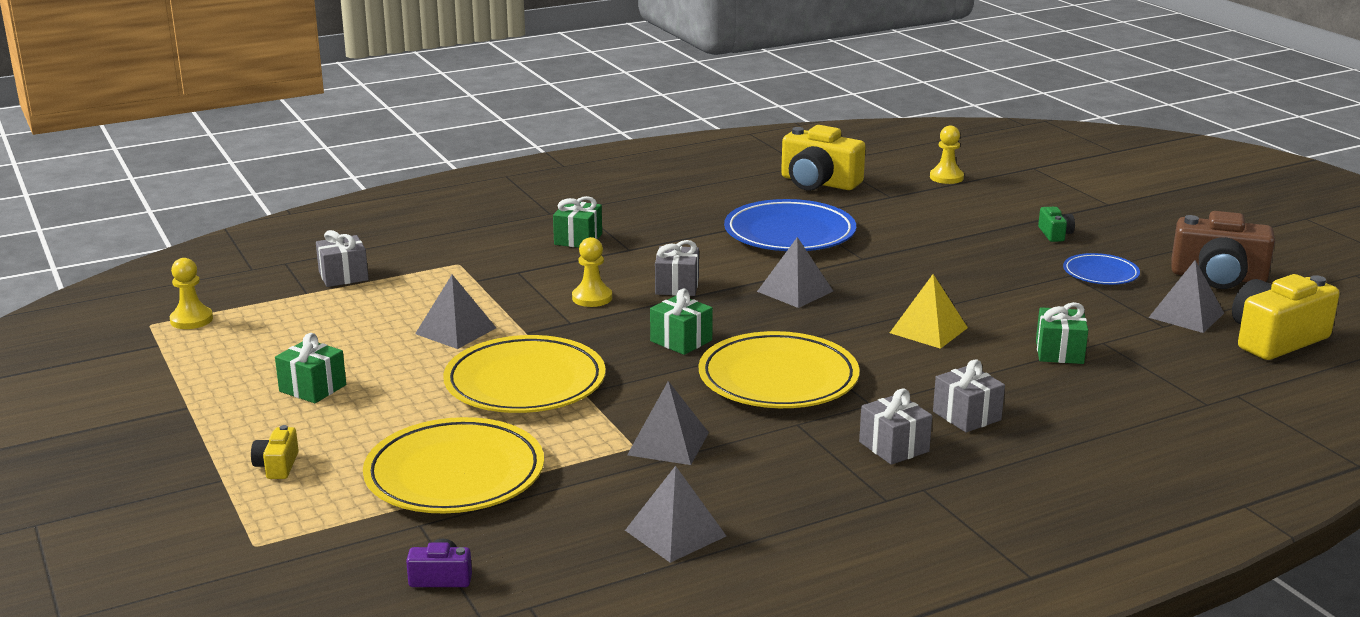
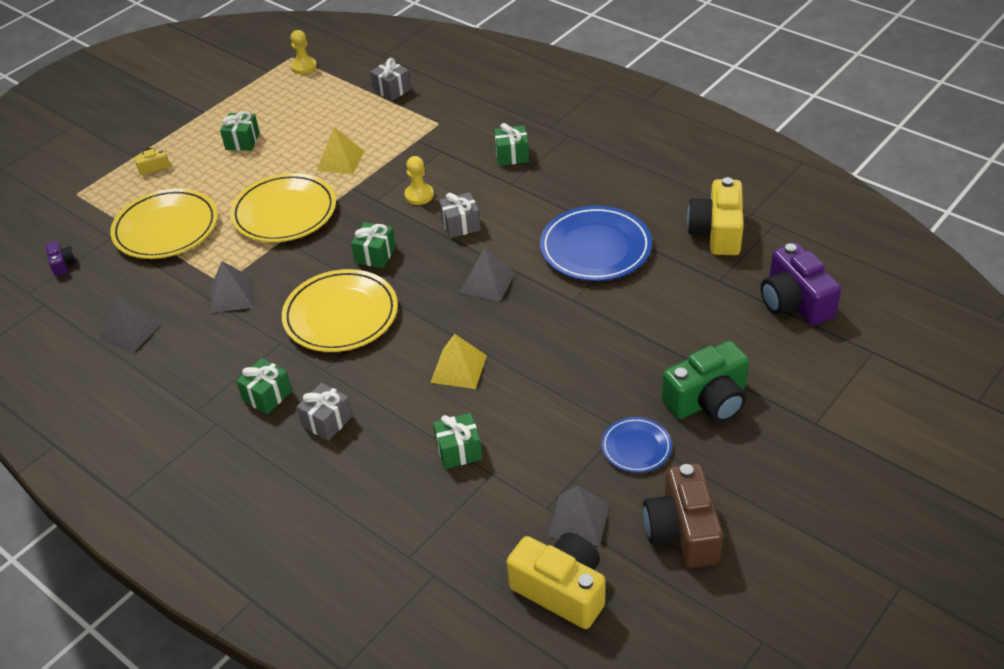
camera: 70 degrees right, 20 degrees up
grey pyramid [415,275,496,349] -> yellow pyramid [317,127,364,174]
grey gift [859,388,932,465] -> green gift [236,358,292,414]
yellow pawn [930,126,964,184] -> purple camera [761,243,841,326]
green camera [1038,207,1075,242] -> green camera [662,341,749,423], size x2.14

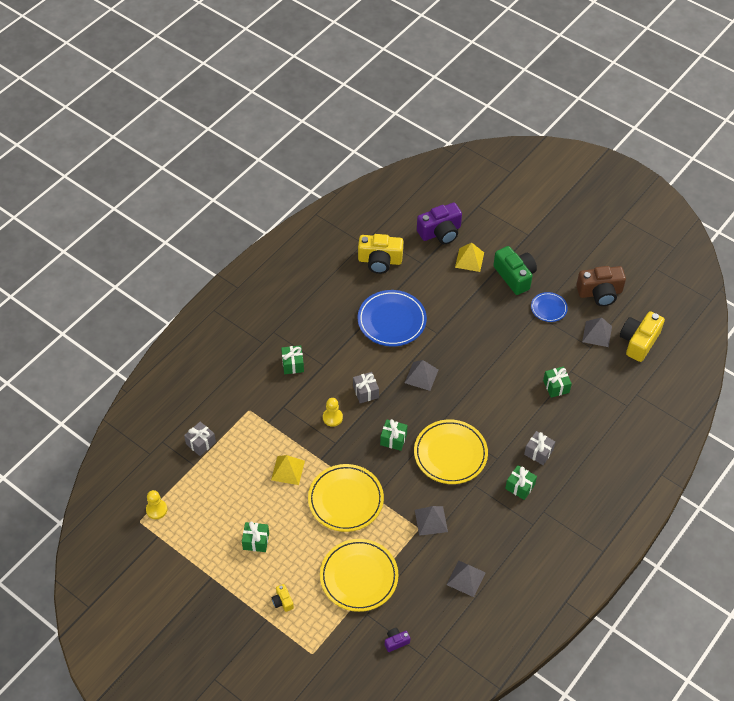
camera: 95 degrees left, 10 degrees up
yellow pyramid [430,334,487,389] -> yellow pyramid moved to [455,243,484,272]

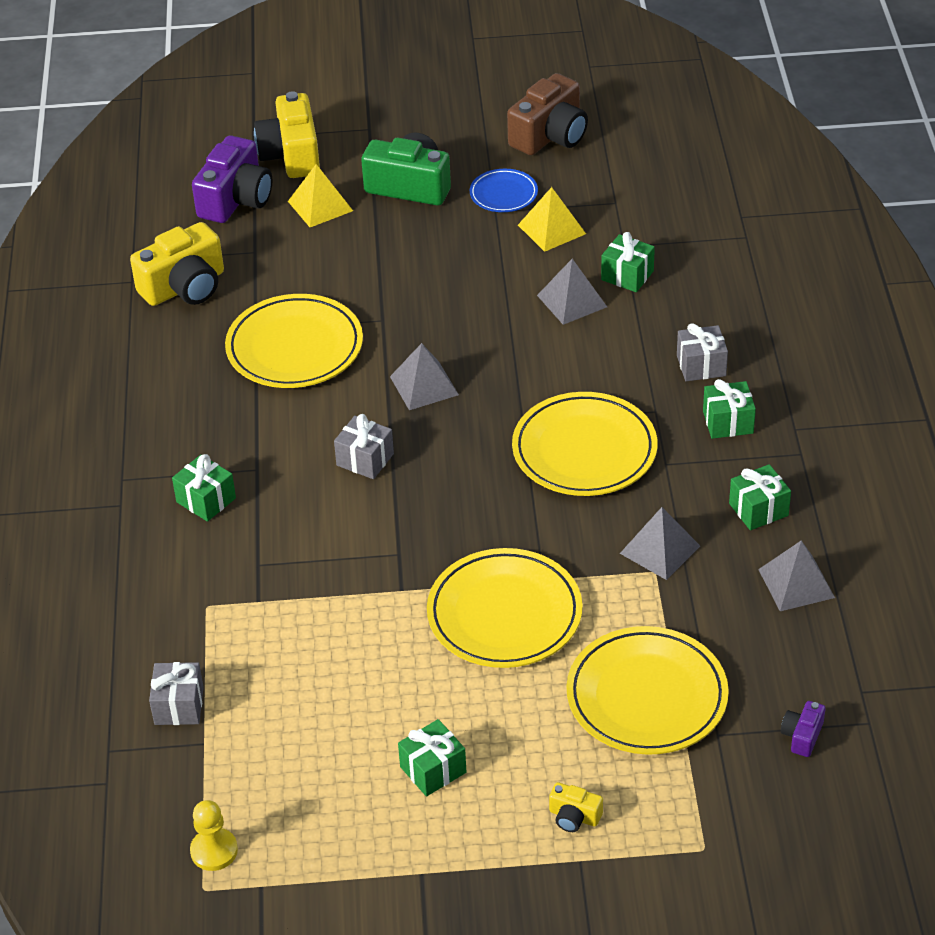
camera: 40 degrees left, 10 degrees down
yellow pyramid [271,455,305,485] -> yellow pyramid moved to [518,187,586,252]
yellow pawn [323,398,343,427] -> none
blue plate [358,290,427,347] -> yellow plate [225,294,363,388]
green gift [380,419,407,451] -> green gift moved to [729,464,791,530]
grey pyramid [582,317,612,347] -> grey pyramid moved to [537,259,607,325]
yellow camera [620,311,665,362] -> yellow camera moved to [254,91,320,178]

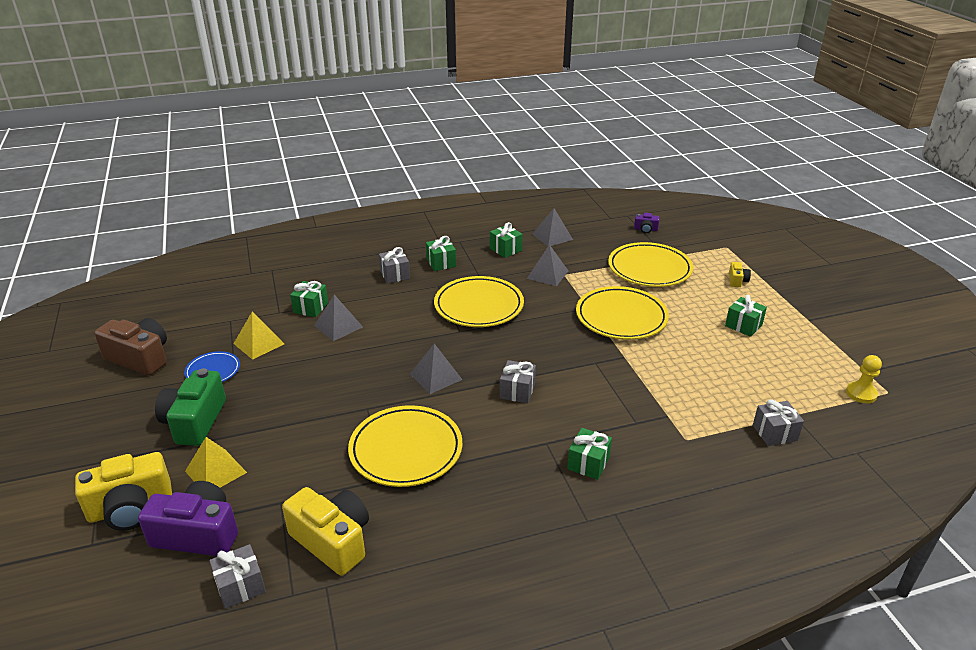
camera: 105 degrees left, 10 degrees down
none -> grey gift [209,544,266,609]

